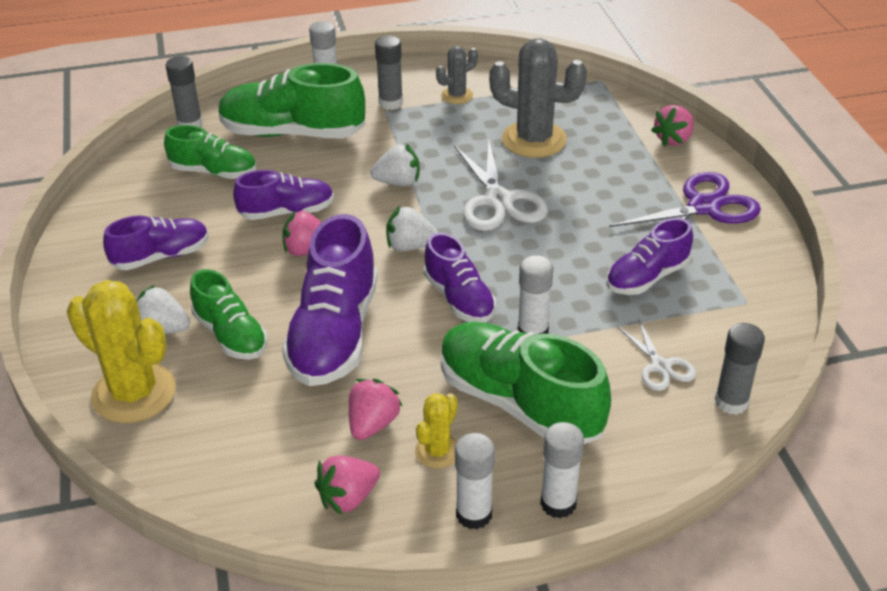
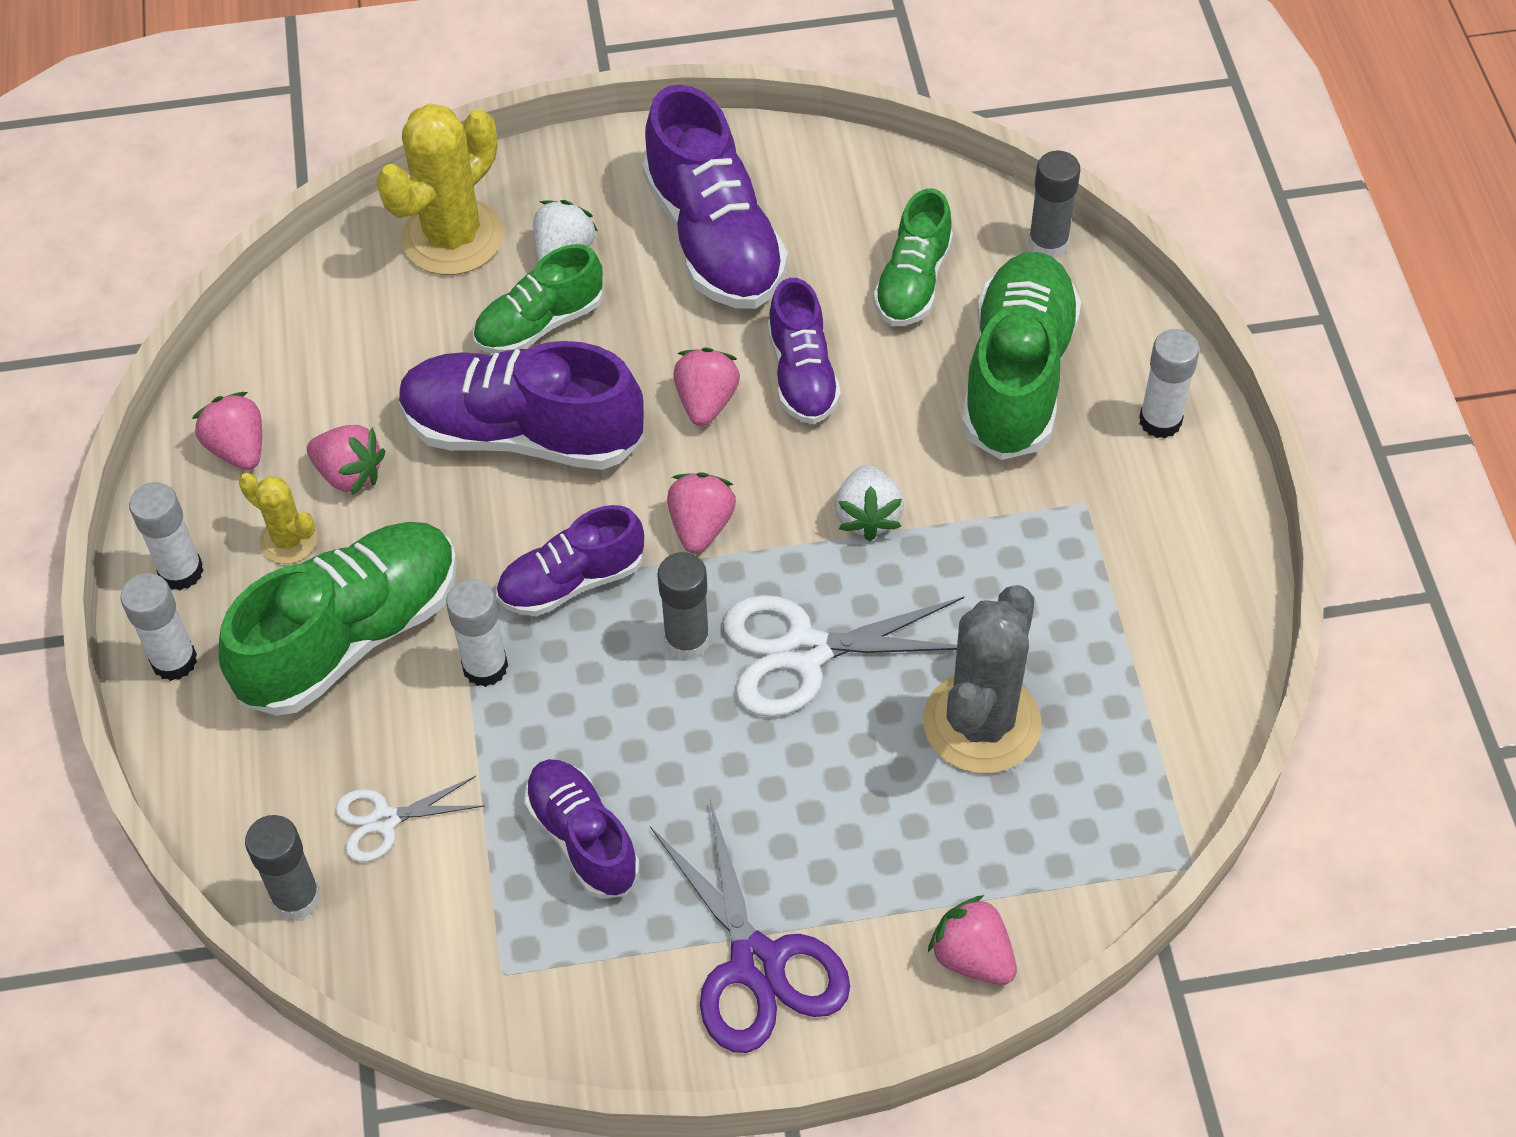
camera: 95 degrees right, 15 degrees up
purple shoe [103,216,209,270] -> purple shoe [642,85,788,309], size x1.67
grey glue stick [375,36,403,110] -> grey glue stick moved to [658,552,710,660]
white strawberry [386,206,439,251] -> pink strawberry [667,472,736,553]
grey cactus [436,46,478,104] -> none

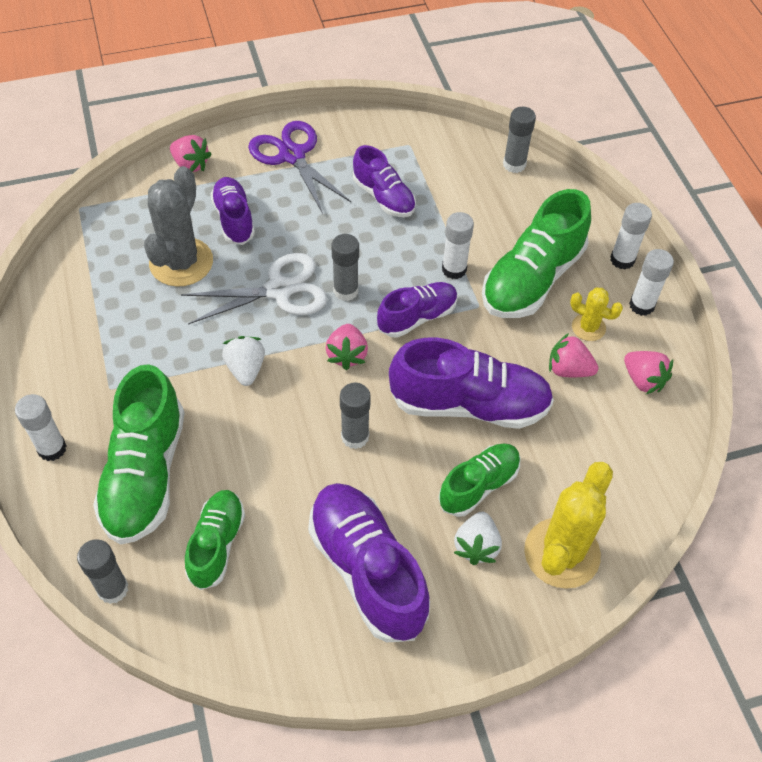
camera: 170 degrees right, 0 degrees up
white scissors [335,776,485,862] -> none
pink strawberry [673,348,740,426] -> grey glue stick [340,382,371,449]
purple shoe [768,278,841,424] -> purple shoe moved to [210,177,255,245]

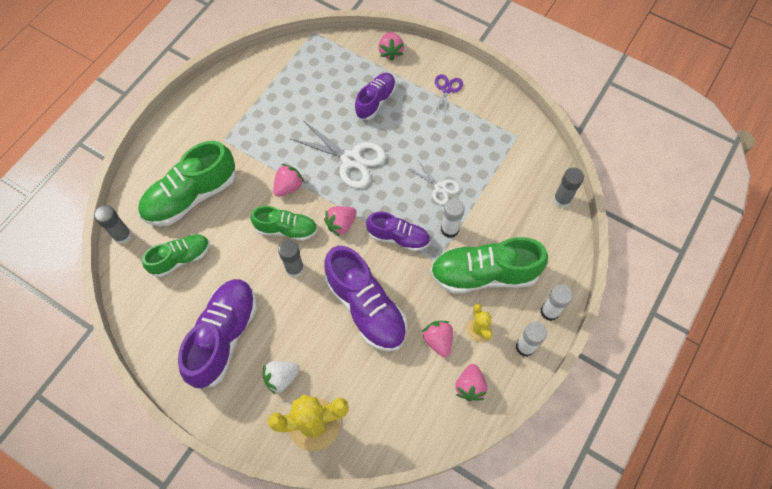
camera: 50 degrees right, 10 degrees up
white glue stick [15,394,66,461] -> none
grey cactus [144,166,213,287] -> none
white strawberry [222,336,265,386] -> pink strawberry [273,164,304,197]
purple scissors [248,121,352,214] -> purple scissors [432,74,463,116], size x0.56
grey glue stick [331,234,359,301] -> none
purple shoe [353,145,416,217] -> none
green shoe [438,443,520,517] -> green shoe moved to [251,206,317,241]
none -> white scissors [409,161,460,205]

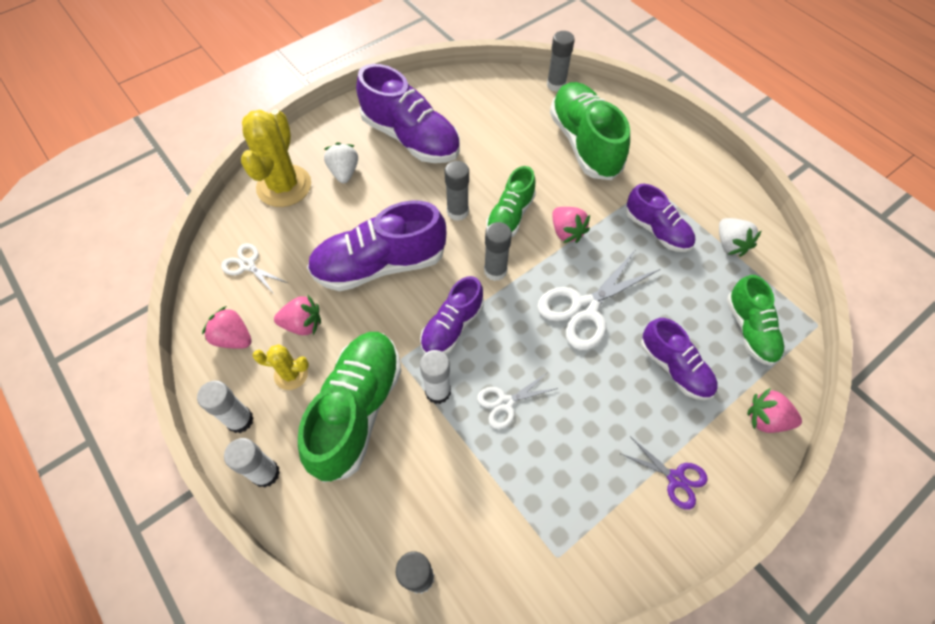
camera: 110 degrees right, 5 degrees down
green shoe [142,234,210,277] -> green shoe moved to [727,275,785,366]
pink strawberry [324,206,357,236] -> grey glue stick [484,222,512,281]
none -> white scissors [221,243,288,294]
none -> purple shoe [626,184,695,252]
none -> white strawberry [719,218,761,257]

